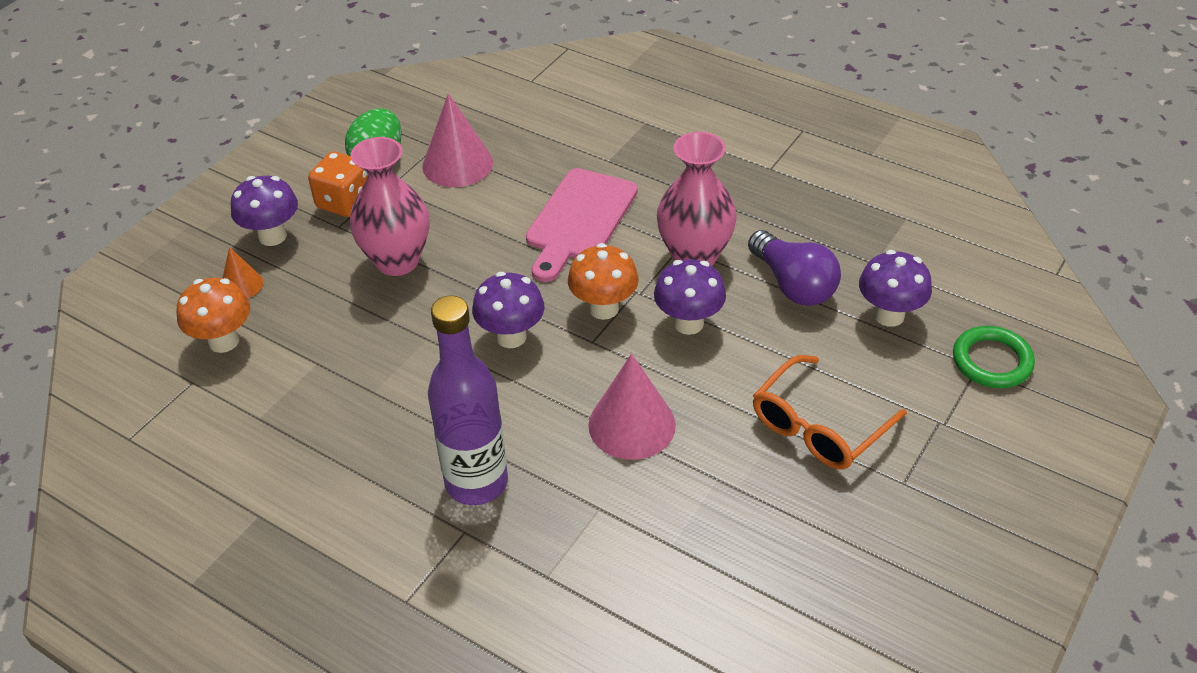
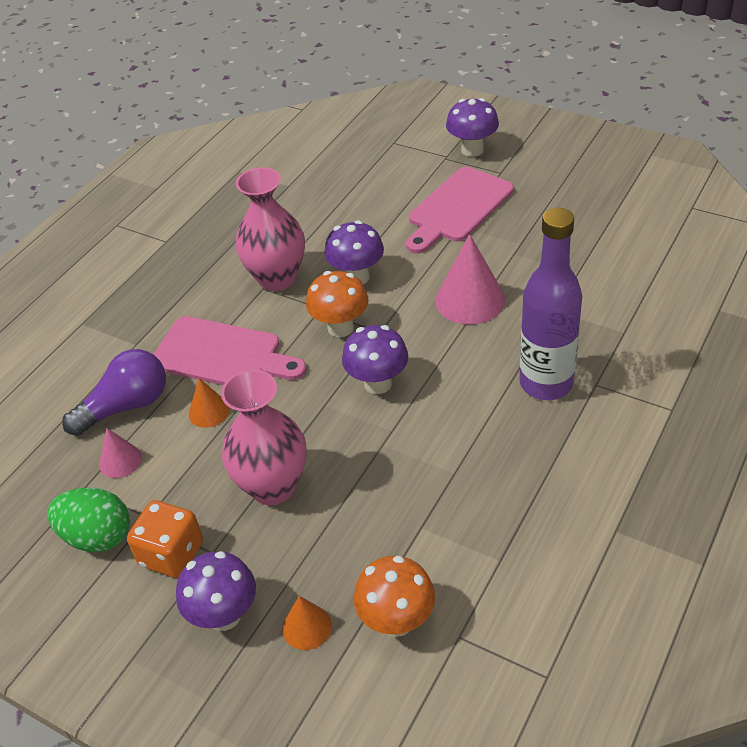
camera: 90 degrees left, 0 degrees up
pink cone [422,94,493,187] -> pink cone [99,428,142,478], size x0.55
purple light bulb [748,230,841,306] -> purple light bulb moved to [62,349,166,436]
orange glasses [753,355,907,469] -> pink cutting board [406,167,514,254]
purple mushroom [859,250,932,327] -> purple mushroom moved to [446,98,499,157]
green ring [953,326,1035,388] -> none
none -> orange cone [189,378,230,428]

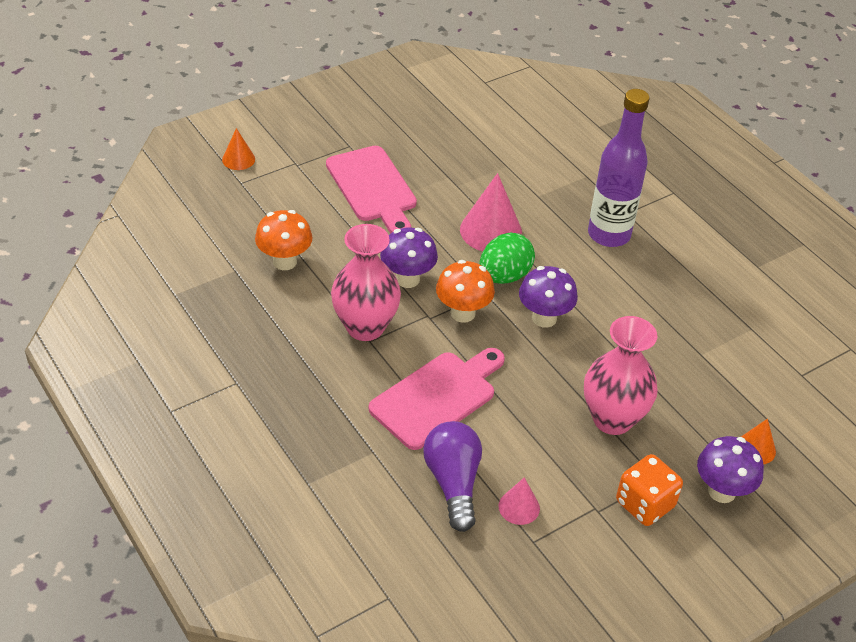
camera: 70 degrees left, 0 degrees up
green egg [47,488,130,552] -> green egg moved to [479,232,535,284]
orange cone [189,378,230,428] -> orange cone moved to [222,128,255,170]
orange mushroom [354,556,435,637] -> orange mushroom moved to [255,210,312,270]
purple mushroom [446,98,499,157] -> none

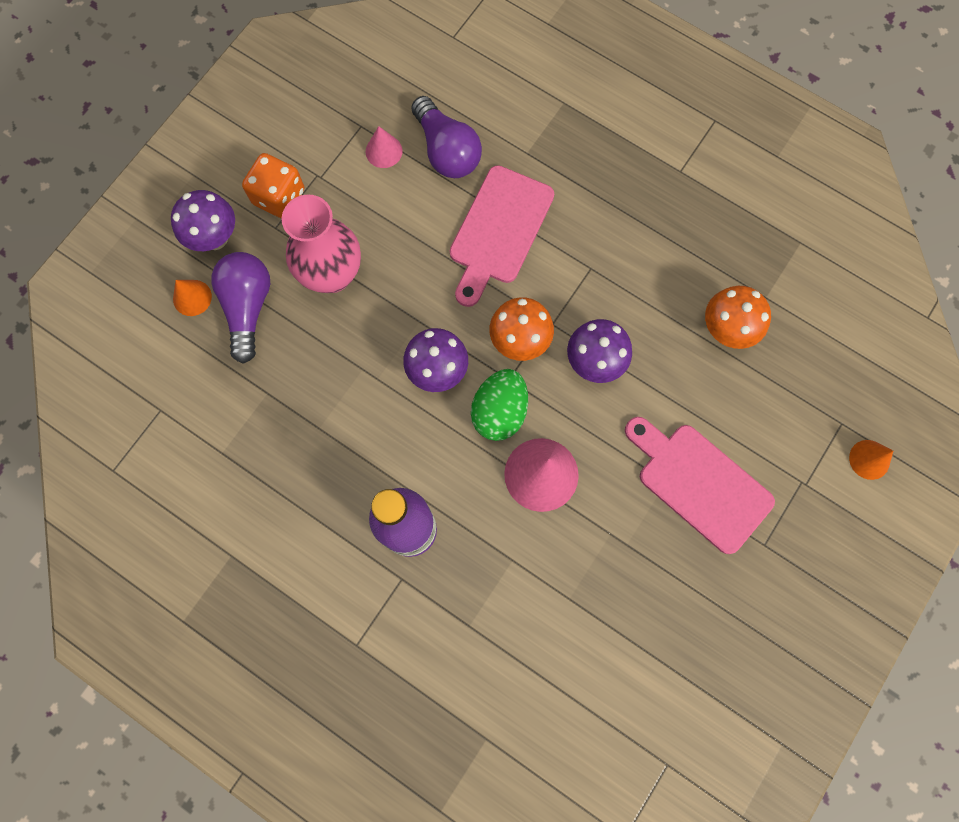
camera: 160 degrees right, 30 degrees up
pink vase [331,224,401,341] -> none
none -> purple light bulb [211,252,270,364]

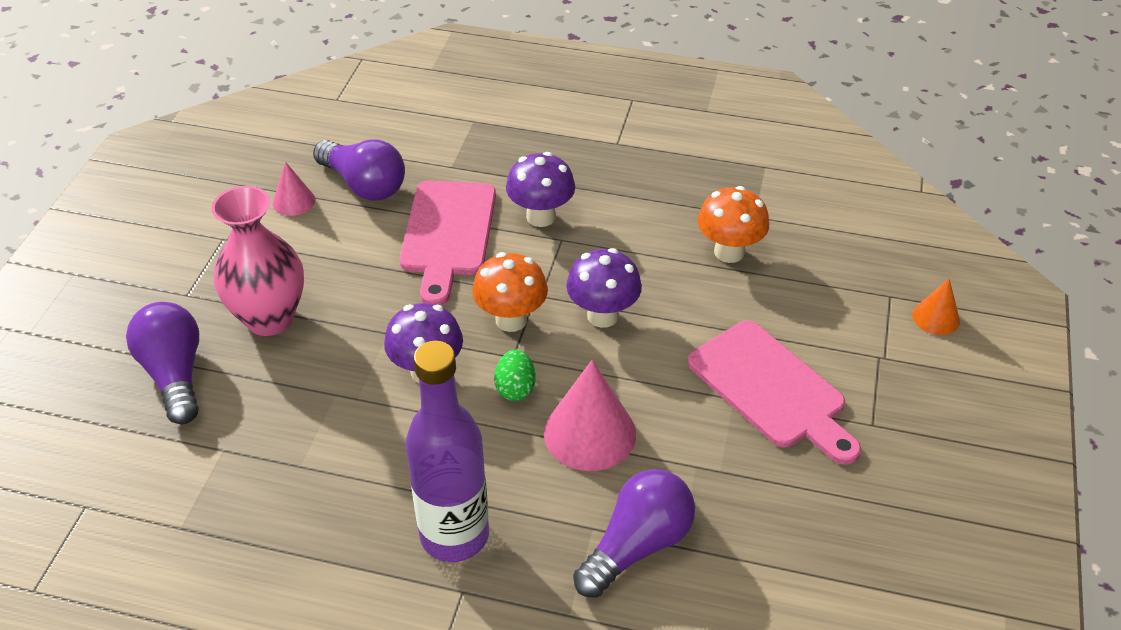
camera: 20 degrees left, 30 degrees down
purple mushroom [171,190,235,251] -> purple mushroom moved to [506,152,575,227]
orange cone [173,280,212,316] -> none
orange dice [242,153,304,218] -> none
green egg [471,369,528,441] -> green egg [494,350,536,401], size x0.62
pink cutting board [625,417,775,554] -> pink cutting board turned 150 degrees counterclockwise [688,320,861,465]
none -> purple light bulb [573,469,695,598]

